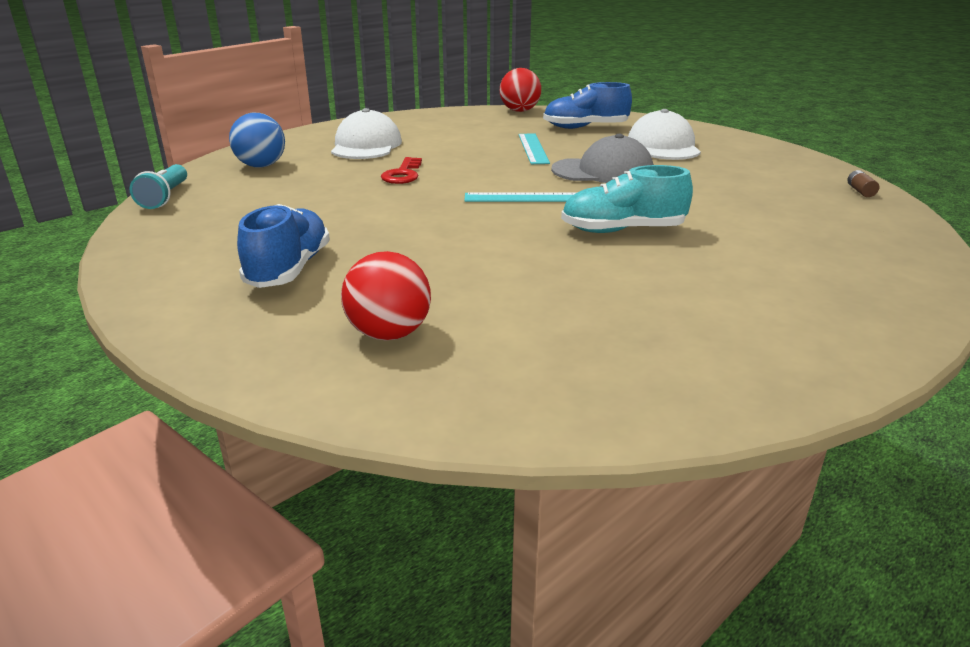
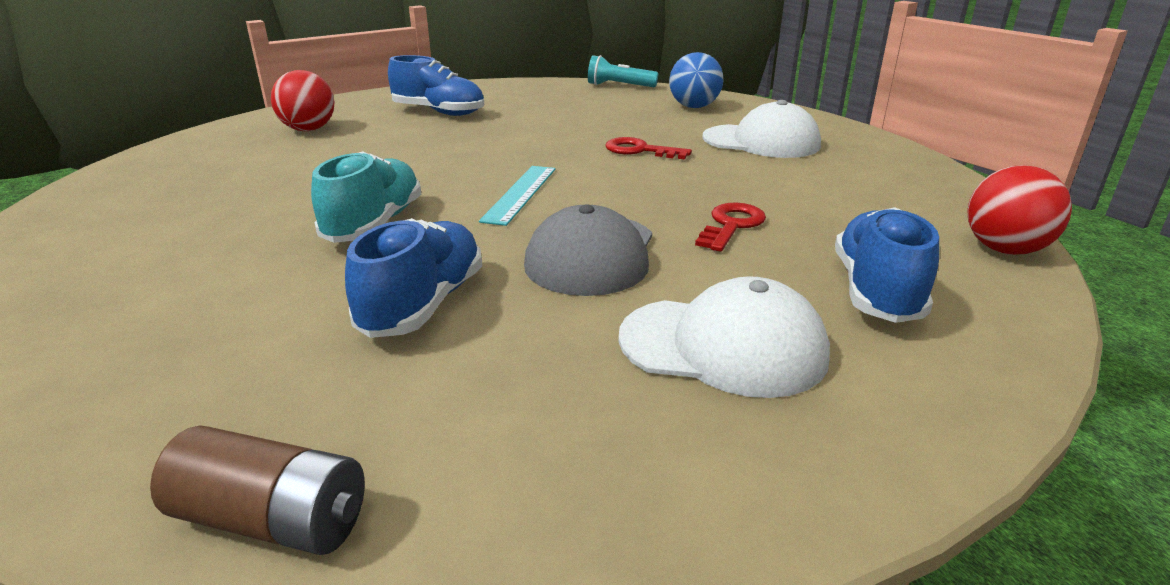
camera: 105 degrees right, 0 degrees up
turquoise ruler [518,133,550,164] -> red key [695,202,766,252]
brown battery [848,170,879,197] -> brown battery [150,425,365,555], size x2.02
none -> blue shoe [345,218,482,338]

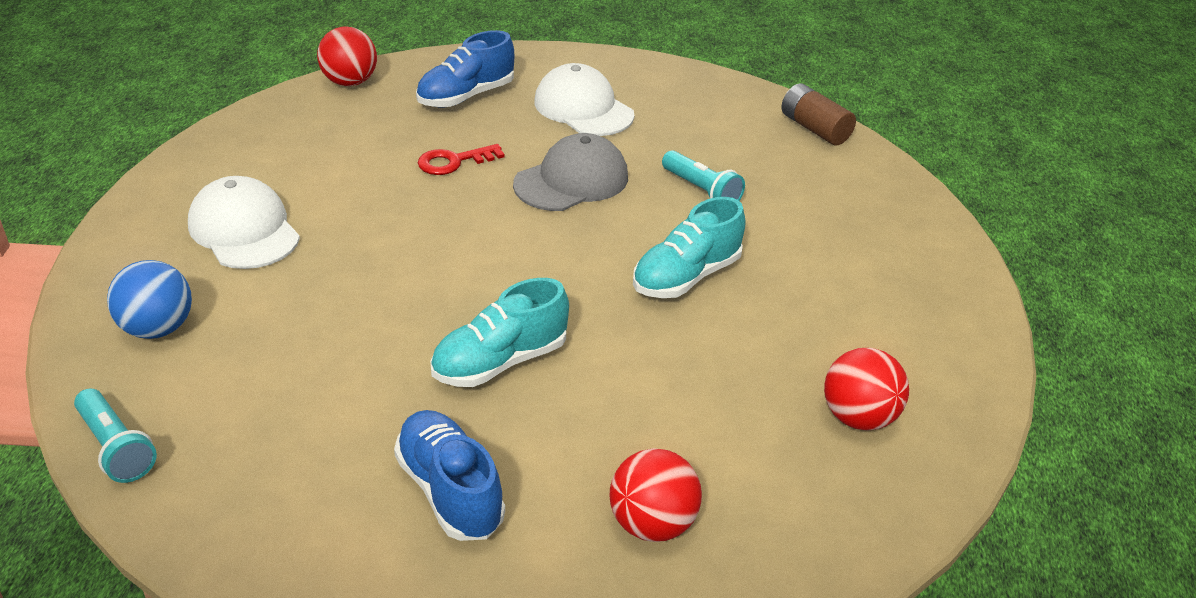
camera: 145 degrees left, 10 degrees up
blue shoe [345,218,482,338] -> turquoise flashlight [662,150,745,201]
turquoise ruler [479,166,556,226] -> none
red key [605,137,692,159] -> none
none -> turquoise shoe [430,278,569,387]
none -> red ball [824,348,909,431]

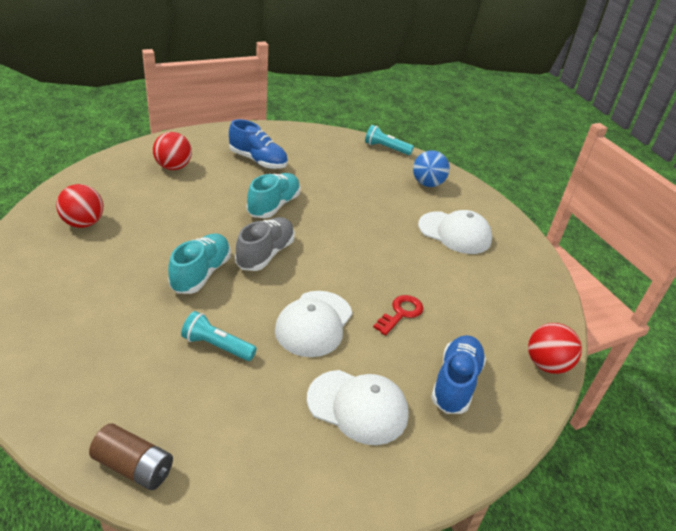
camera: 150 degrees right, 0 degrees up
grey cap [513,133,628,211] -> white cap [275,291,352,357]
none -> grey shoe [235,217,295,271]

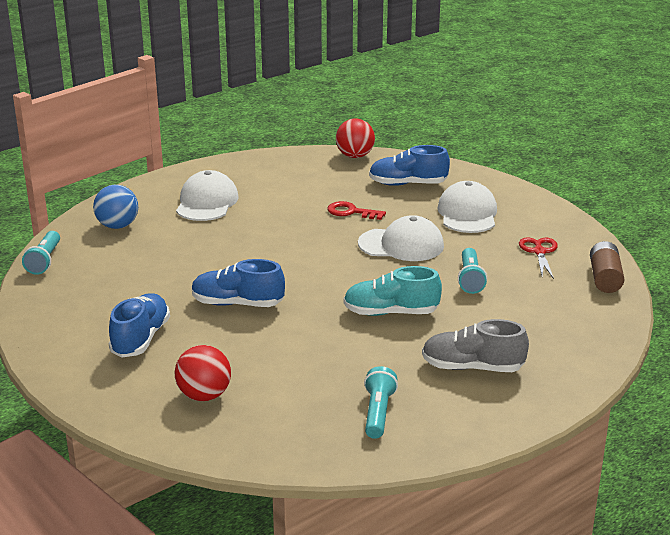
camera: 105 degrees left, 10 degrees down
red ball [56,184,103,228] -> turquoise flashlight [364,366,398,439]
grey shoe [235,217,295,271] -> grey shoe moved to [422,319,529,372]
turquoise shoe [247,173,301,218] -> blue shoe [192,259,285,307]
none -> red scissors [519,237,558,279]

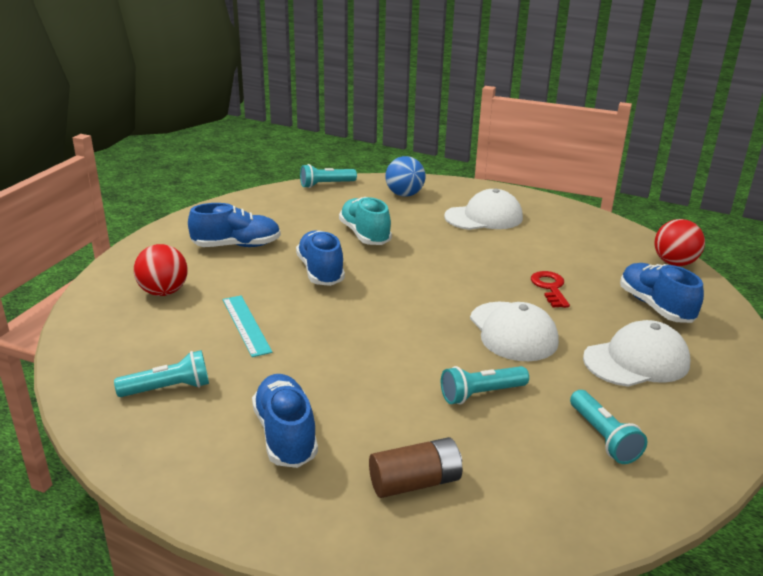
camera: 65 degrees right, 0 degrees up
turquoise shoe [344,266,442,316] -> turquoise shoe moved to [339,197,392,245]
grey shoe [422,319,529,372] -> blue shoe [252,374,318,468]
red scissors [519,237,558,279] -> turquoise flashlight [570,390,647,464]
brown battery [590,241,625,293] -> brown battery moved to [369,437,462,498]
none -> turquoise ruler [223,296,273,357]

